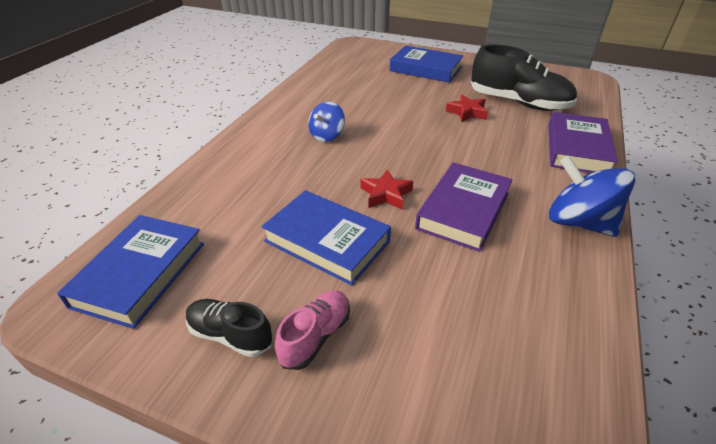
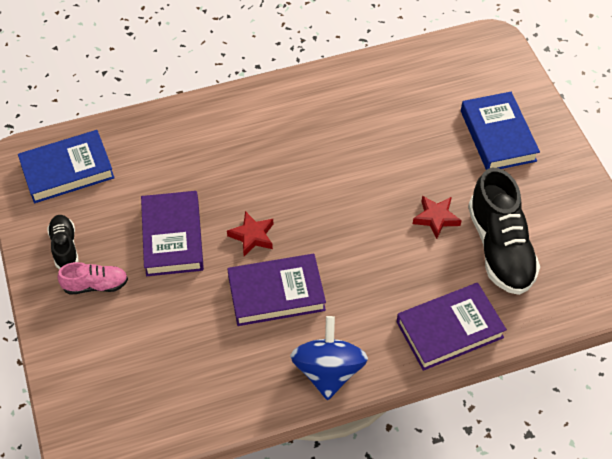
camera: 50 degrees right, 15 degrees up
blue book [261,190,391,286] -> purple book [141,191,204,276]
blue spinning top [308,101,345,142] -> none

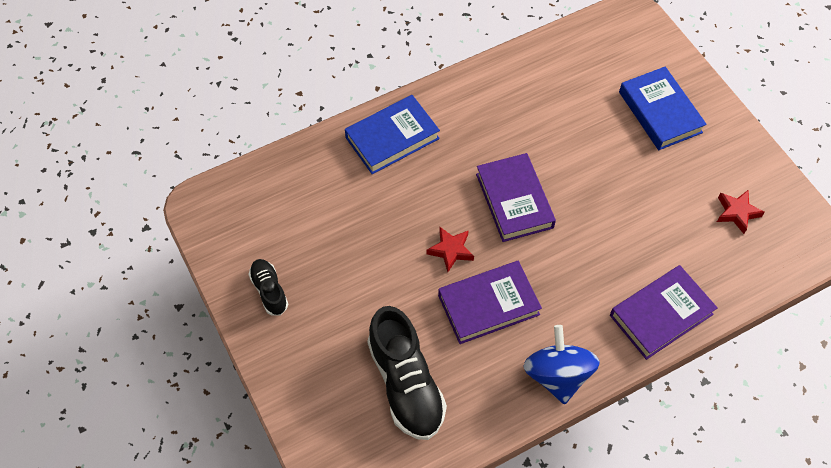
camera: 10 degrees left, 5 degrees up
blue book [18,130,115,203] -> blue book moved to [345,95,440,174]
pink shoe [57,262,128,295] -> none
purple book [141,191,204,276] -> purple book moved to [476,153,556,242]
red star [413,196,462,239] -> red star moved to [717,190,765,234]
black shoe [468,168,540,295] -> black shoe moved to [367,306,447,440]

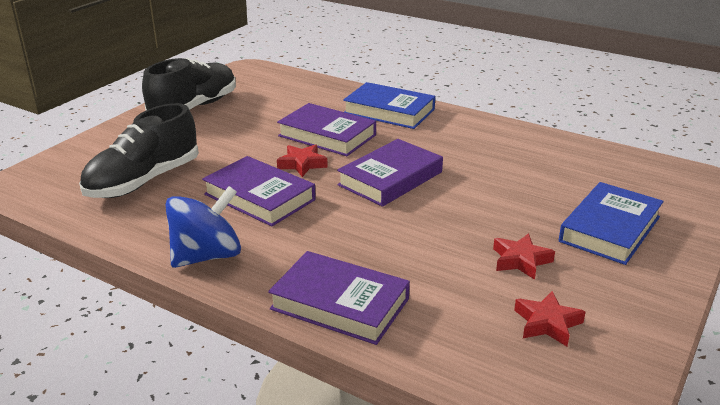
camera: 60 degrees right, 30 degrees down
black shoe [248,259,288,315] -> black shoe [142,58,236,110], size x1.91
none -> purple book [277,103,376,156]
none -> red star [493,233,555,280]

